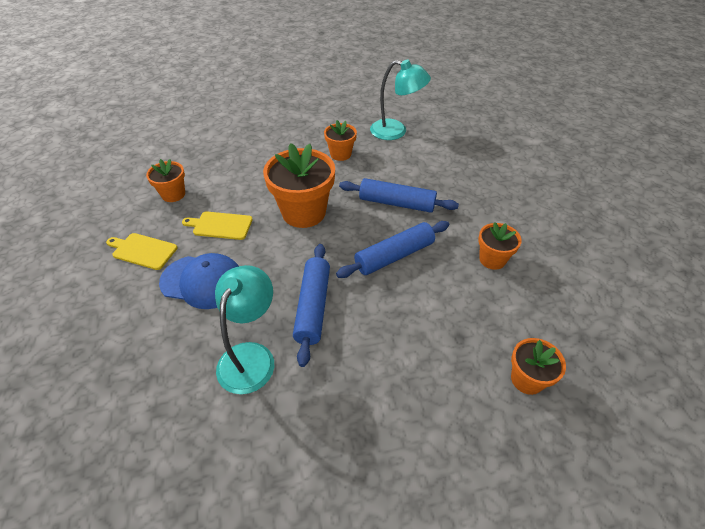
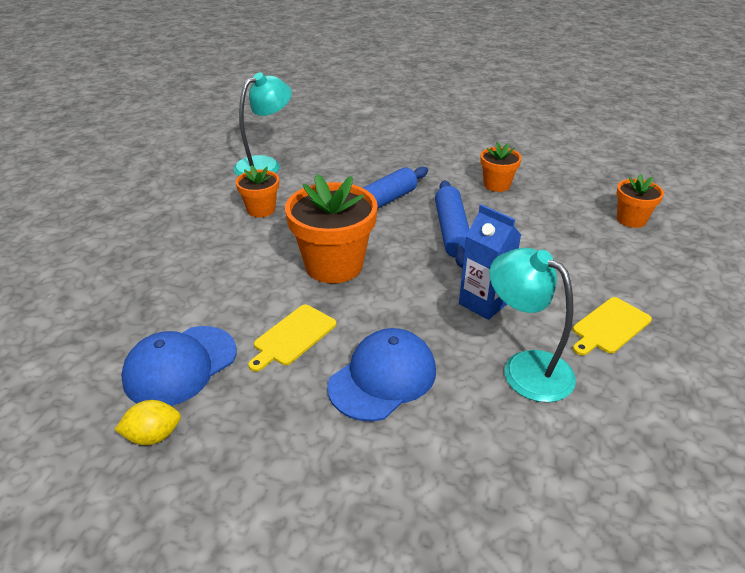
camera: 60 degrees left, 10 degrees down
yellow cutting board [106,233,177,270] -> yellow cutting board moved to [573,297,652,356]
orange flower pot [146,159,185,202] -> blue cap [121,326,237,406]
blue rolling pin [293,244,330,367] -> blue carton [459,204,521,320]
none -> yellow lemon [114,400,181,445]

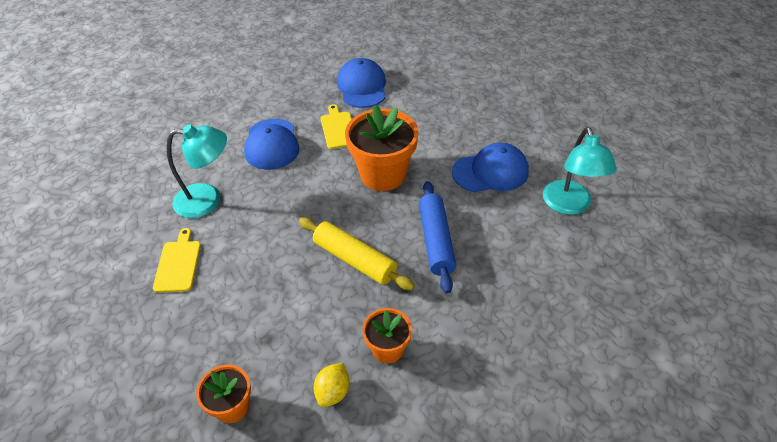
camera: 130 degrees right, 10 degrees up
yellow lemon [114,400,181,445] -> yellow lemon moved to [314,363,350,407]
orange flower pot [236,166,279,217] -> blue cap [452,143,529,193]
blue rolling pin [435,180,469,268] -> yellow rolling pin [299,217,415,291]
blue carton [459,204,521,320] -> none

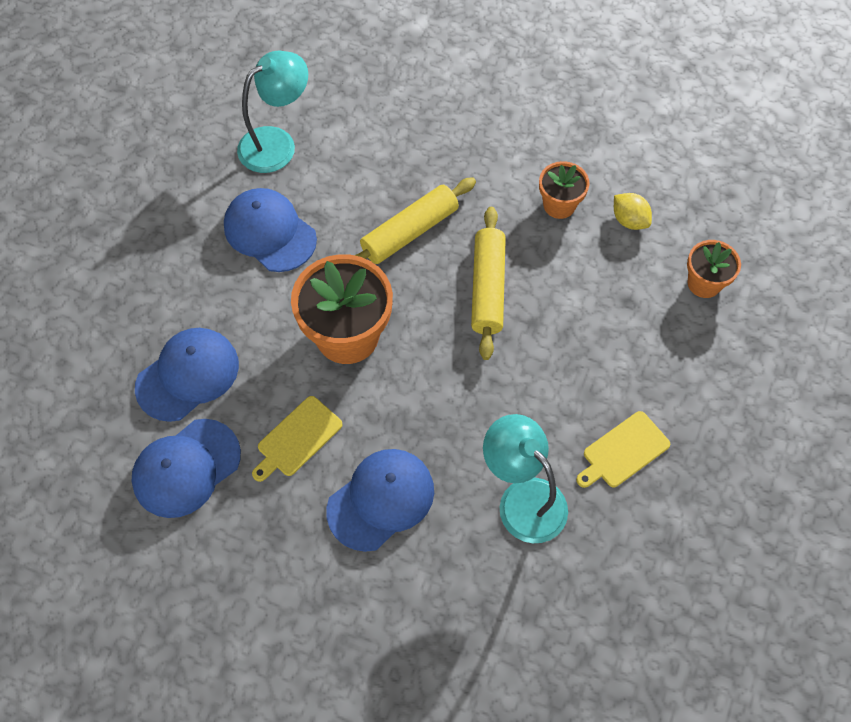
camera: 125 degrees left, 15 degrees up
yellow lemon [314,363,350,407] -> yellow lemon turned 60 degrees clockwise [614,193,652,230]
blue rolling pin [419,181,456,294] -> yellow rolling pin [355,177,476,264]
none -> blue cap [135,328,239,422]

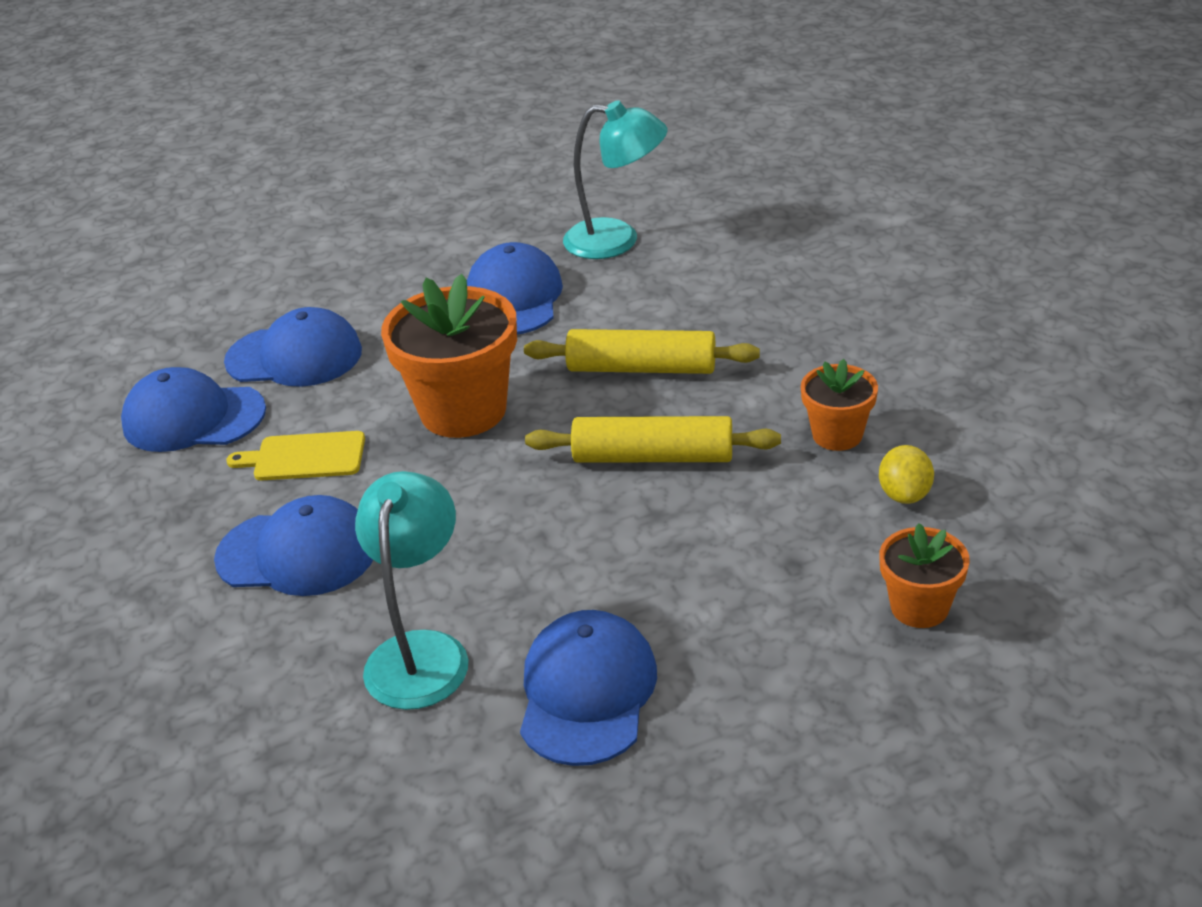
camera: 50 degrees right, 25 degrees down
yellow rolling pin [471,207,506,360] -> yellow rolling pin turned 45 degrees clockwise [525,416,781,462]
yellow cutting board [576,411,670,488] -> blue cap [520,610,657,766]

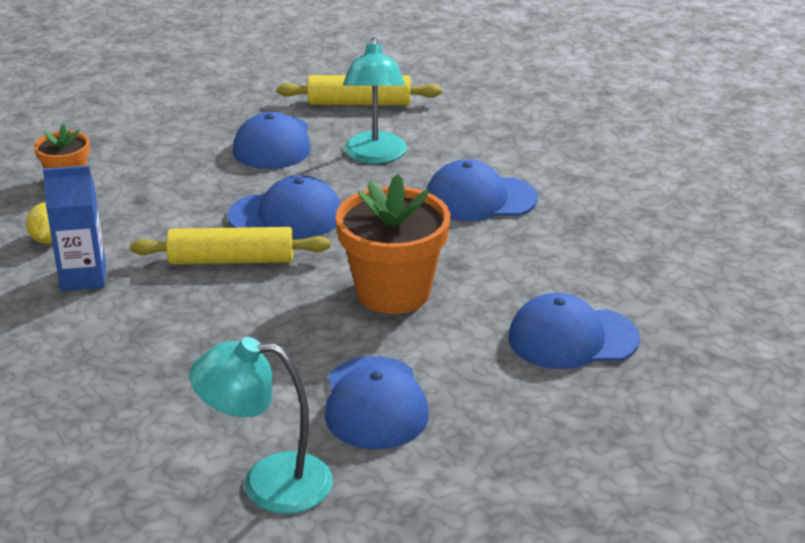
camera: 170 degrees right, 5 degrees down
blue cap [121,367,266,452] -> blue cap moved to [228,175,341,239]
yellow cutting board [226,431,365,481] -> none
yellow rolling pin [524,329,760,374] -> yellow rolling pin moved to [277,75,442,105]
orange flower pot [801,359,878,451] -> blue carton [43,165,106,291]

